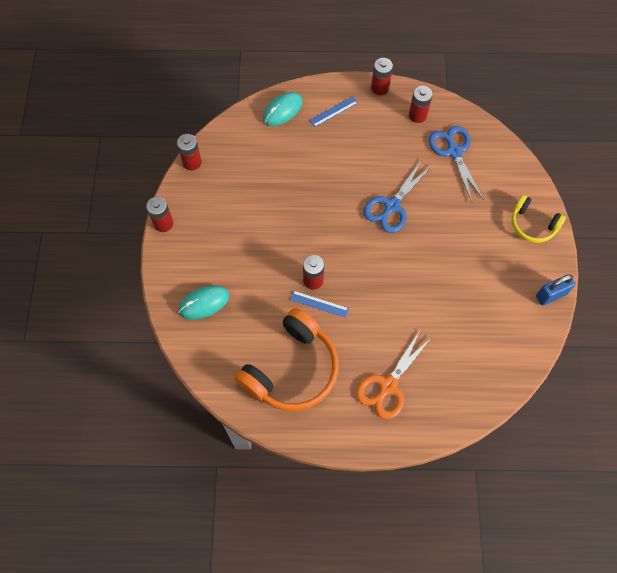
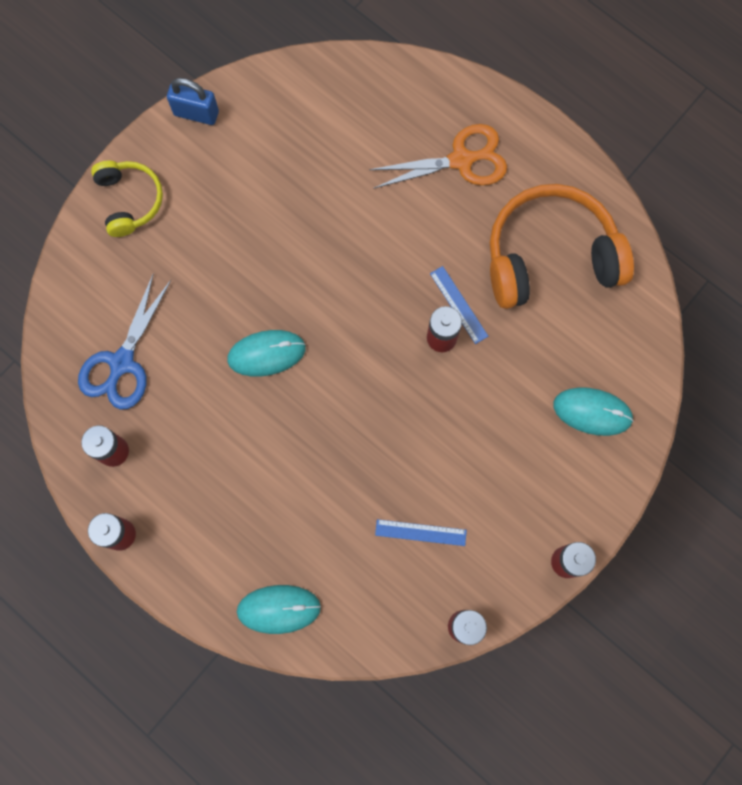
camera: 140 degrees left, 10 degrees up
blue ruler [309,96,358,127] -> blue ruler moved to [375,519,467,546]
blue scissors [363,161,432,233] -> turquoise mouse [227,330,306,377]

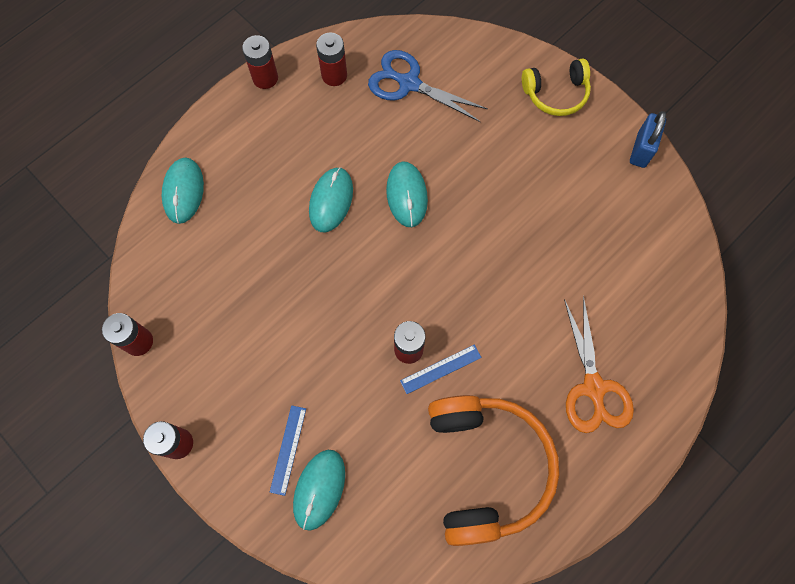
camera: 95 degrees right, 5 degrees down
blue ruler [375,519,467,546] -> blue ruler moved to [270,405,306,496]
none -> turquoise mouse [309,167,353,232]

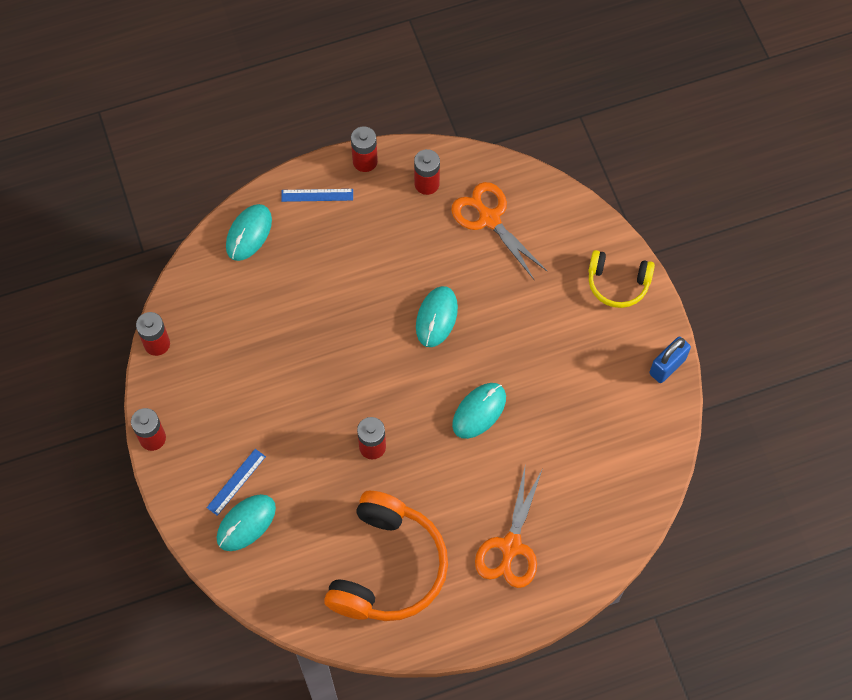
camera: 25 degrees right, 5 degrees down
turquoise mouse [309,167,353,232] -> turquoise mouse moved to [452,383,506,439]
blue scissors [368,50,488,122] -> orange scissors [451,182,548,279]
blue ruler [400,344,482,394] -> blue ruler moved to [281,189,353,202]

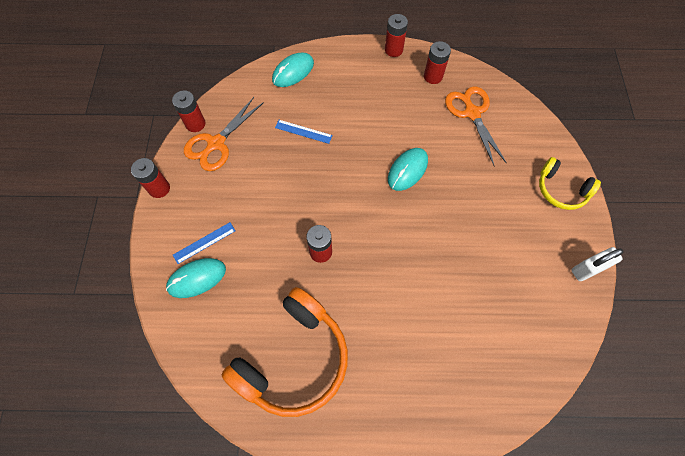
camera: 20 degrees right, 0 degrees up
blue ruler [281,189,353,202] -> blue ruler moved to [275,120,333,144]
turquoise mouse [452,383,506,439] -> none
orange scissors [475,463,542,588] -> orange scissors moved to [184,97,264,171]
blue padlock [649,337,691,383] -> white padlock [571,247,623,281]

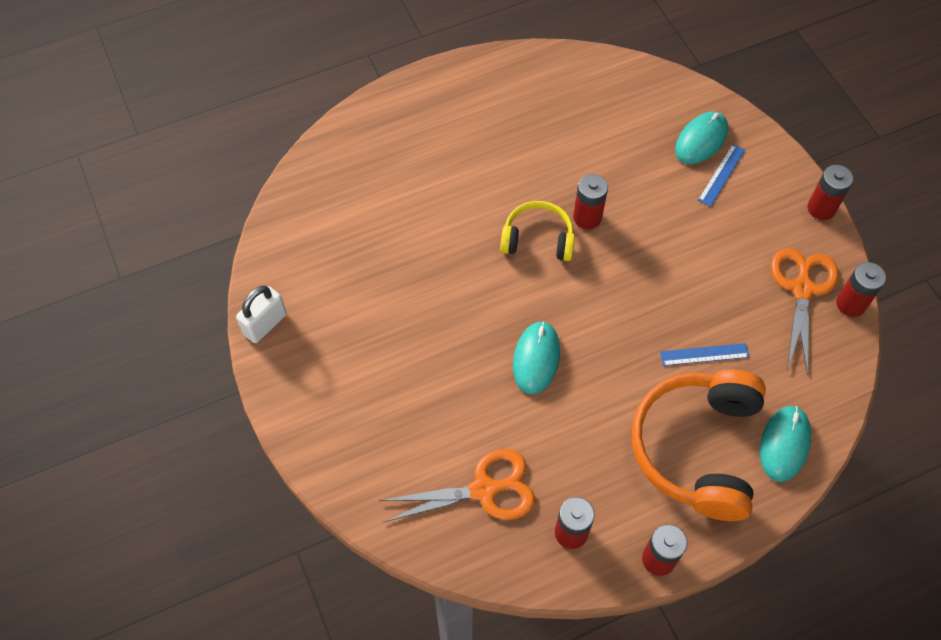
camera: 155 degrees right, 5 degrees down
orange headphones [222,287,348,417] -> orange headphones moved to [632,369,766,521]
orange scissors [445,86,507,165] -> orange scissors turned 60 degrees counterclockwise [379,449,535,522]
yellow headphones [539,157,601,210] -> yellow headphones moved to [500,201,575,261]

